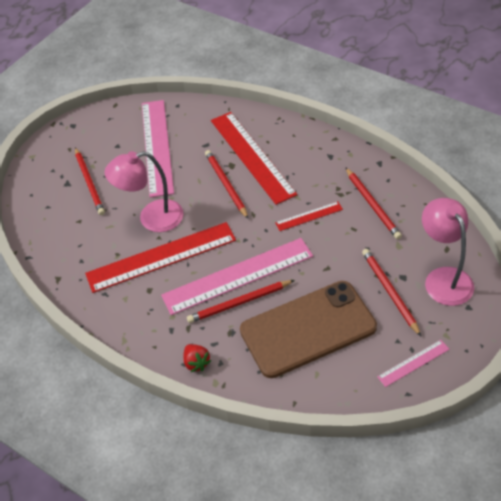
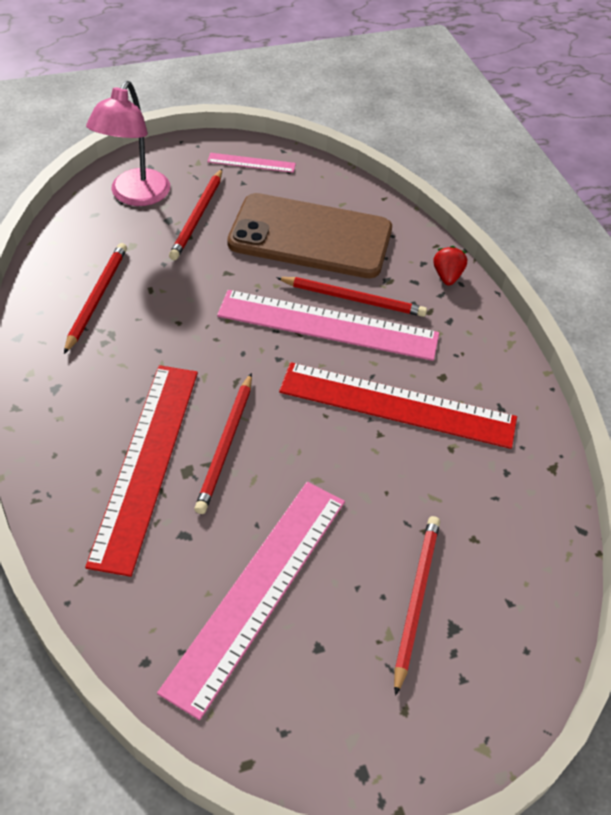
camera: 150 degrees left, 0 degrees up
pink lamp [104,151,184,232] -> none
red ruler [275,201,343,231] -> none

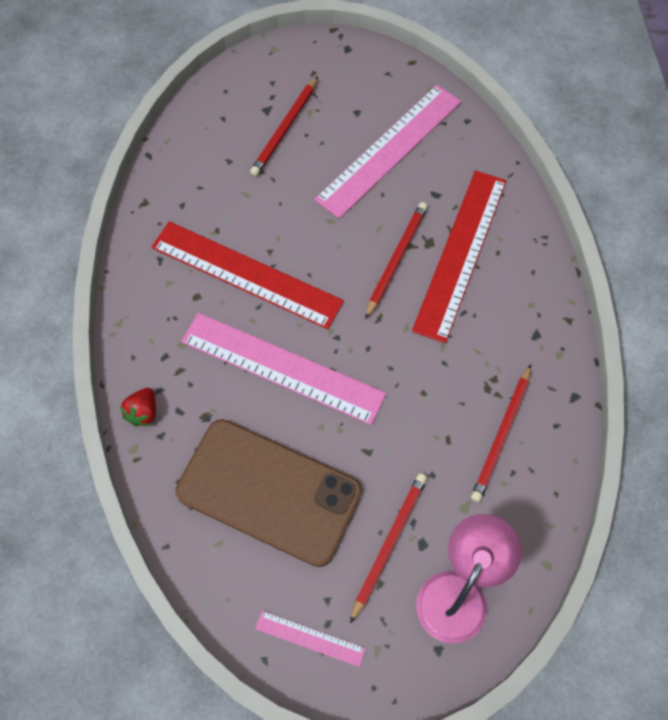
camera: 165 degrees left, 15 degrees up
red pencil [276,277,427,317] -> none

